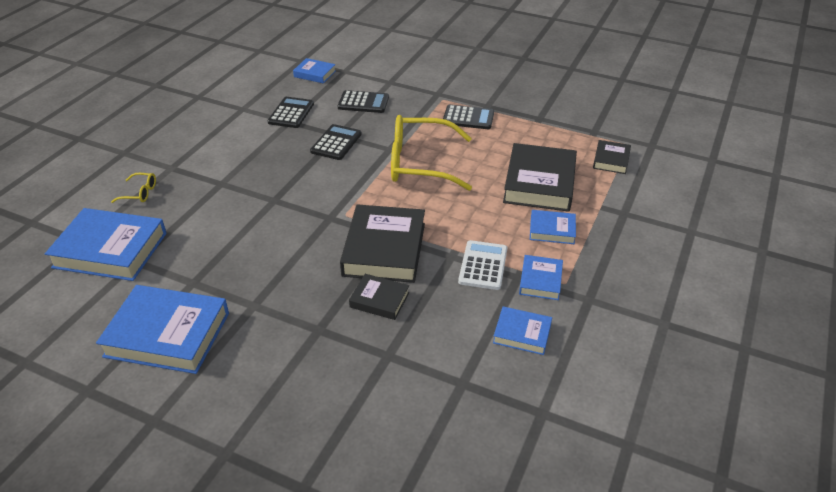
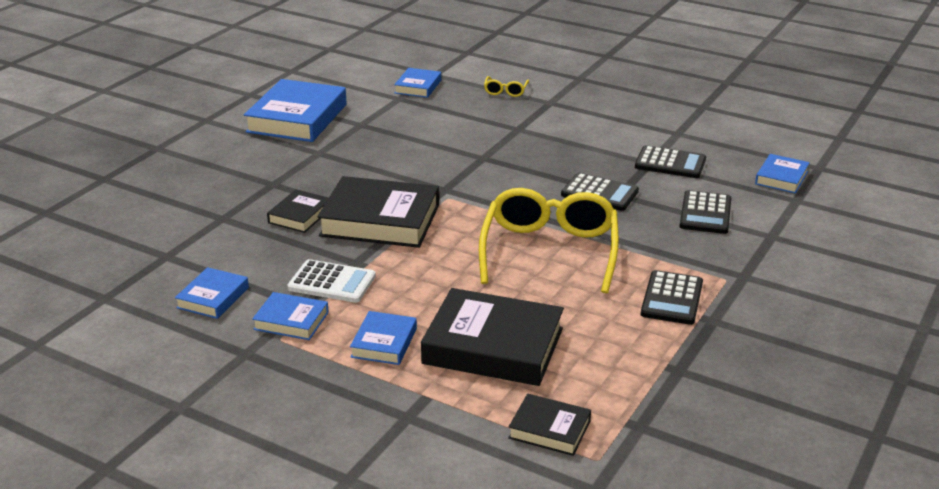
camera: 95 degrees right, 10 degrees down
blue book [45,208,167,281] -> blue book [394,68,441,98], size x0.52

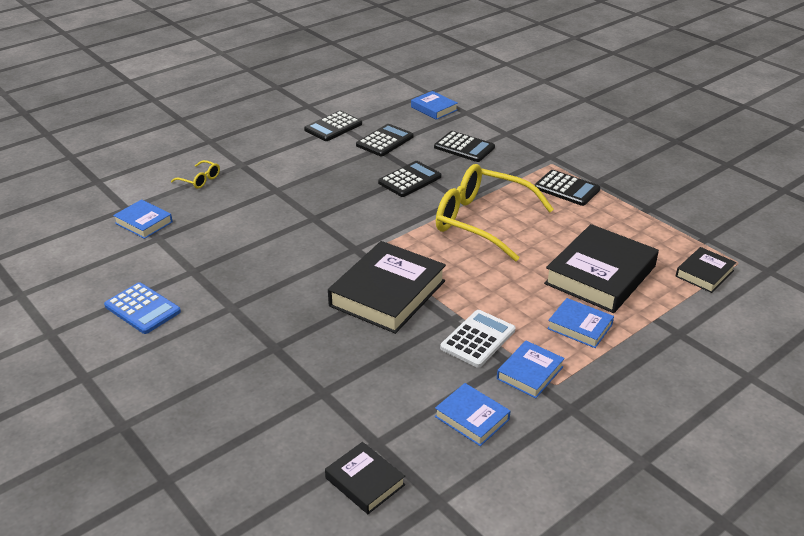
camera: 70 degrees left, 5 degrees up
blue book [244,79,347,142] -> blue calculator [104,282,181,334]
black book [267,190,328,233] -> black book moved to [325,442,405,514]
none -> black calculator [304,111,362,141]

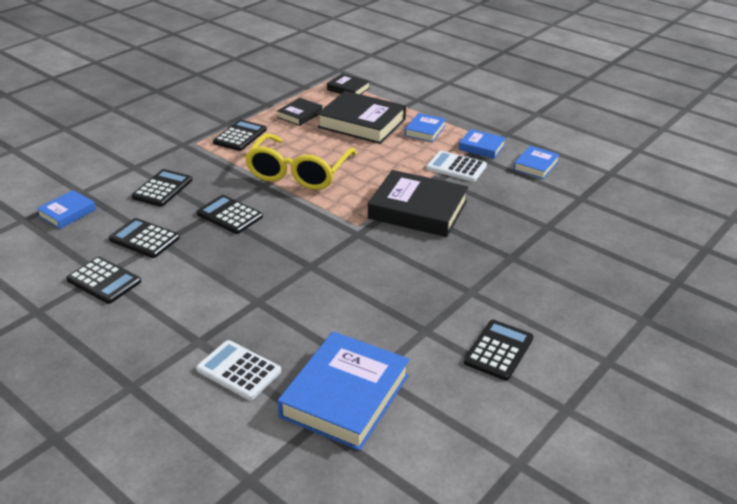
camera: 100 degrees left, 0 degrees up
blue calculator [104,282,181,334] -> black calculator [464,320,534,381]
blue book [113,199,173,239] -> blue book [278,331,410,451], size x1.93
yellow glasses [171,160,220,189] -> white calculator [196,340,281,400]
black book [325,442,405,514] -> black book moved to [277,98,322,126]

